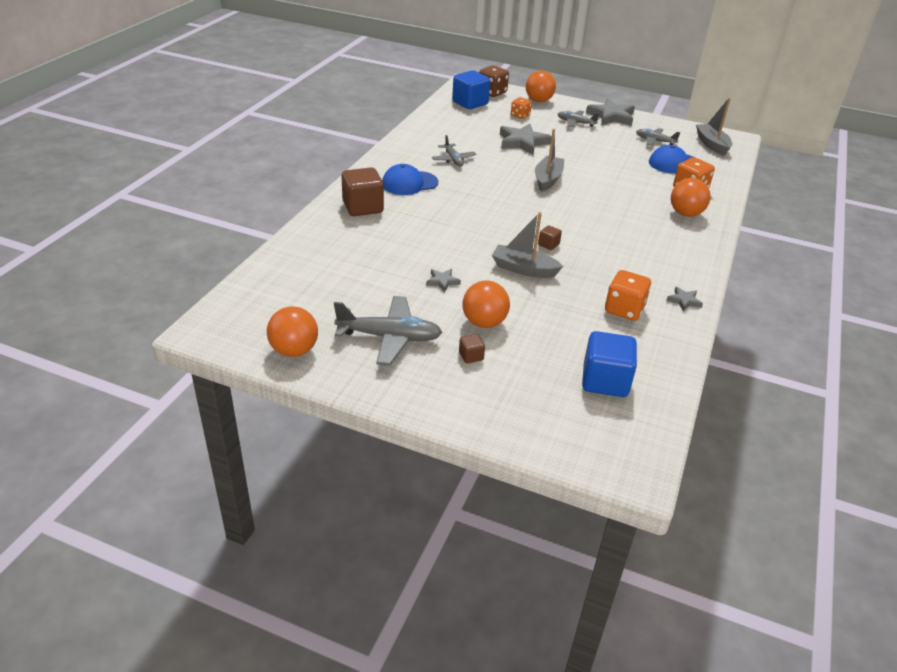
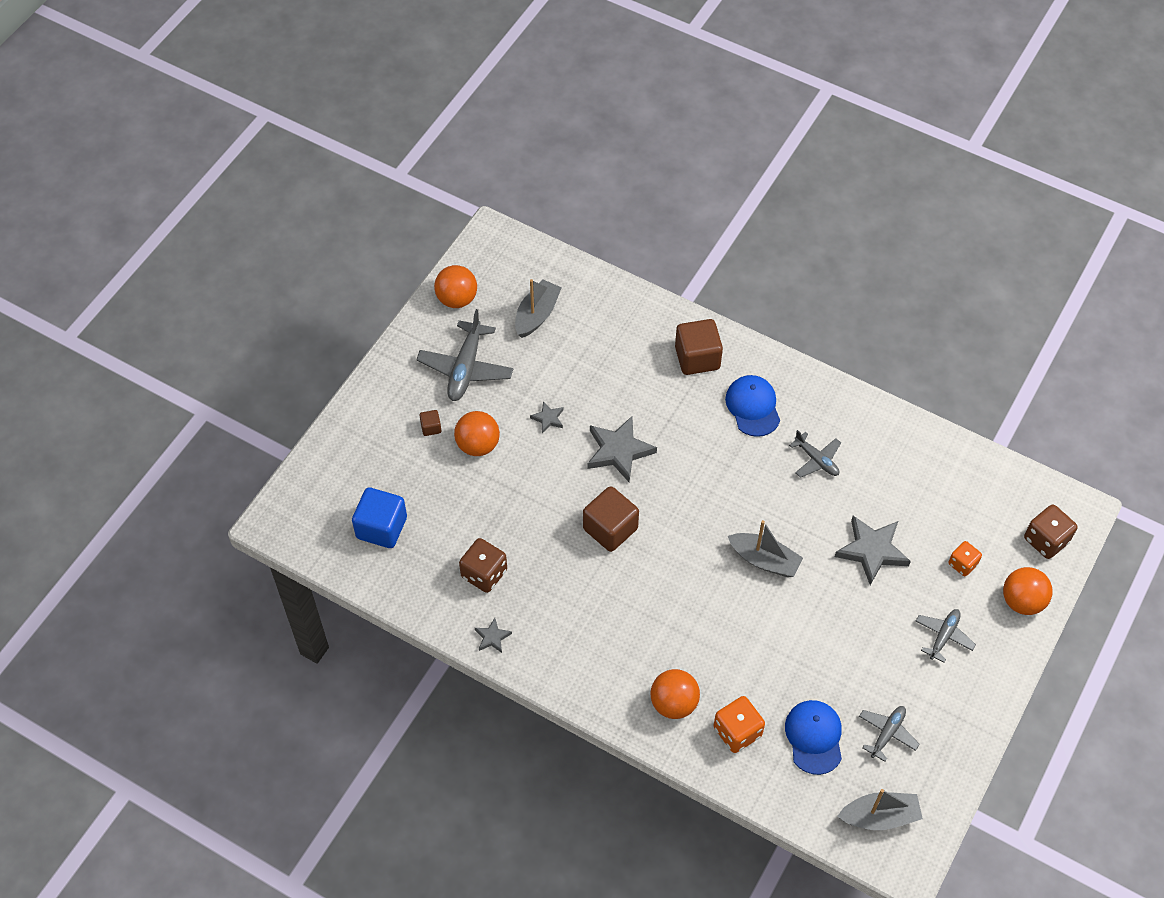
camera: 100 degrees right, 20 degrees up
grey plane [432,135,476,166] -> grey plane turned 120 degrees counterclockwise [789,430,841,478]
blue cube [452,70,490,109] -> none
grey boat [492,212,563,278] -> grey boat moved to [515,279,562,338]
brown cube [538,225,562,250] -> brown cube [583,486,639,552], size x2.18
grey star [586,98,635,126] -> grey star moved to [588,416,657,482]
orange dice [605,270,651,321] -> brown dice [459,538,507,593]

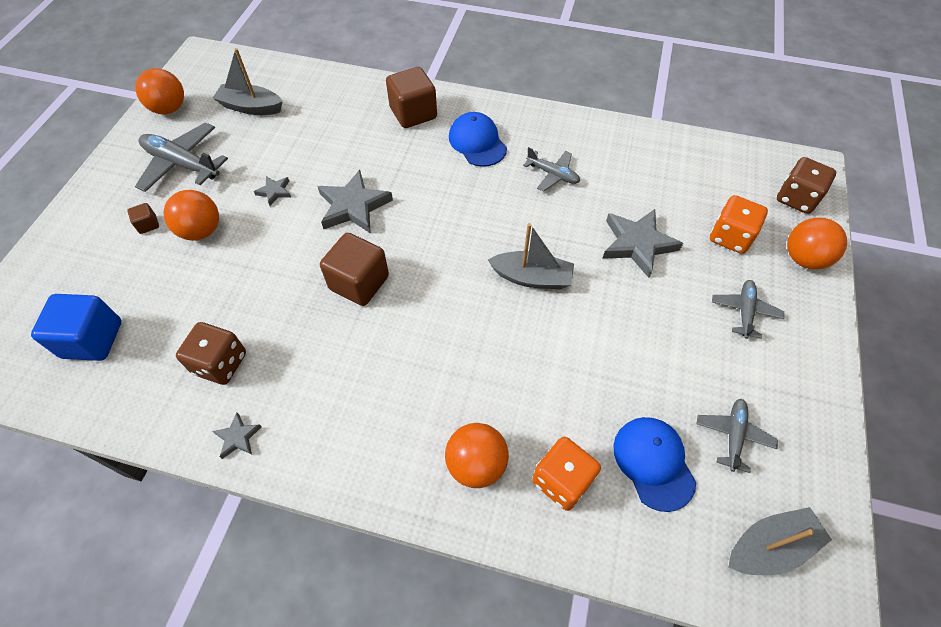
camera: 15 degrees left, 0 degrees up
grey plane [416,309,513,401] -> grey plane turned 120 degrees clockwise [135,122,228,192]
grey boat [515,279,562,338] -> grey boat turned 90 degrees counterclockwise [213,48,283,115]
orange dice [948,541,982,576] -> orange dice [710,195,768,254], size x1.55

